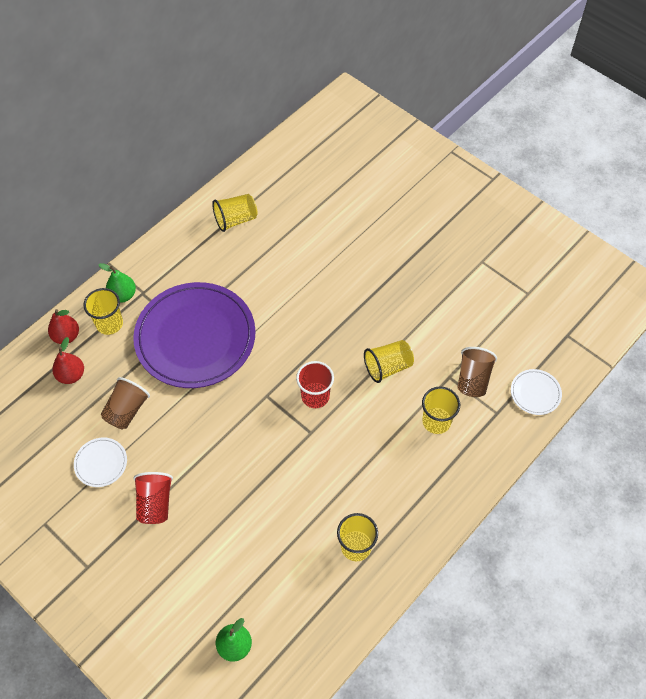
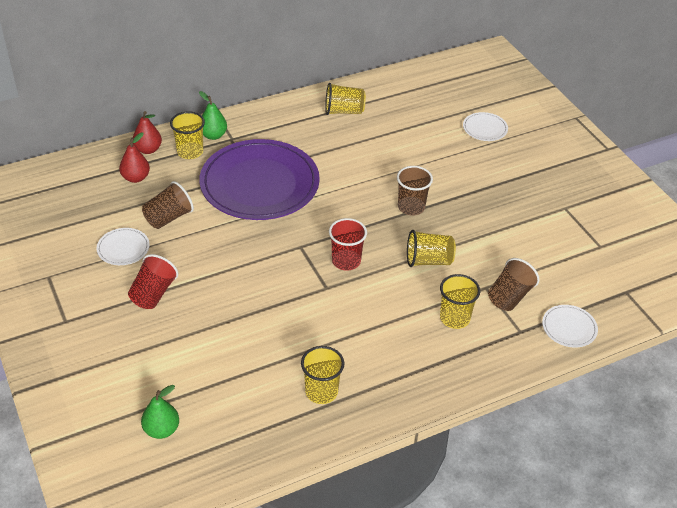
camera: 20 degrees right, 15 degrees down
none -> brown cup [397,166,433,215]
none -> white plate [463,112,508,141]

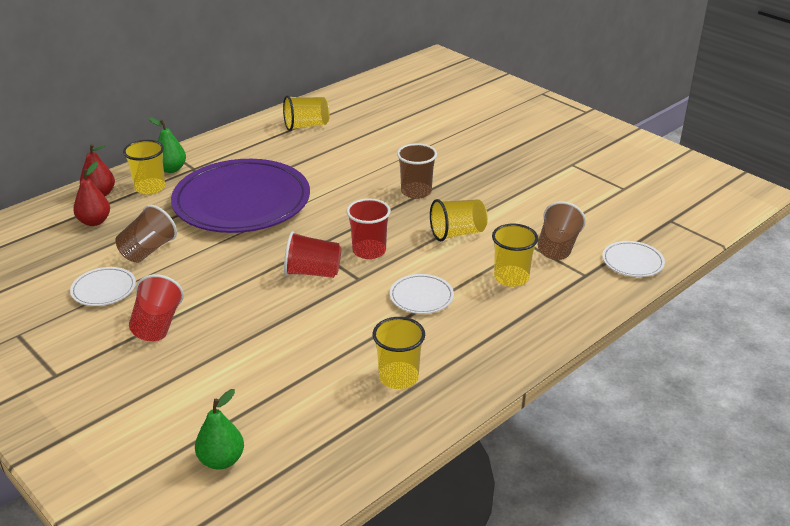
camera: 15 degrees left, 10 degrees down
white plate [463,112,508,141] -> white plate moved to [390,274,454,314]
none -> red cup [284,231,341,278]

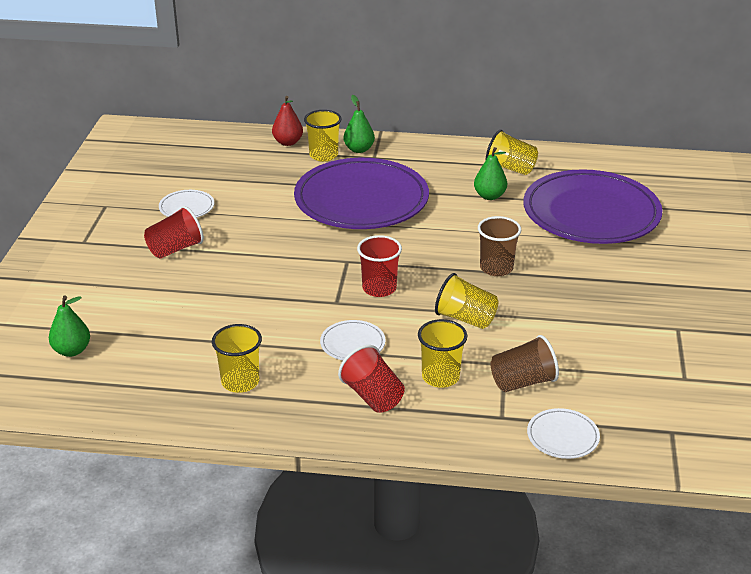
camera: 50 degrees right, 0 degrees up
red pear [73,162,110,226] -> none
brown cup [115,205,177,263] -> none
red cup [284,231,341,278] -> red cup moved to [338,345,405,413]
none -> green pear [474,147,507,200]
none -> purple plate [523,169,662,244]

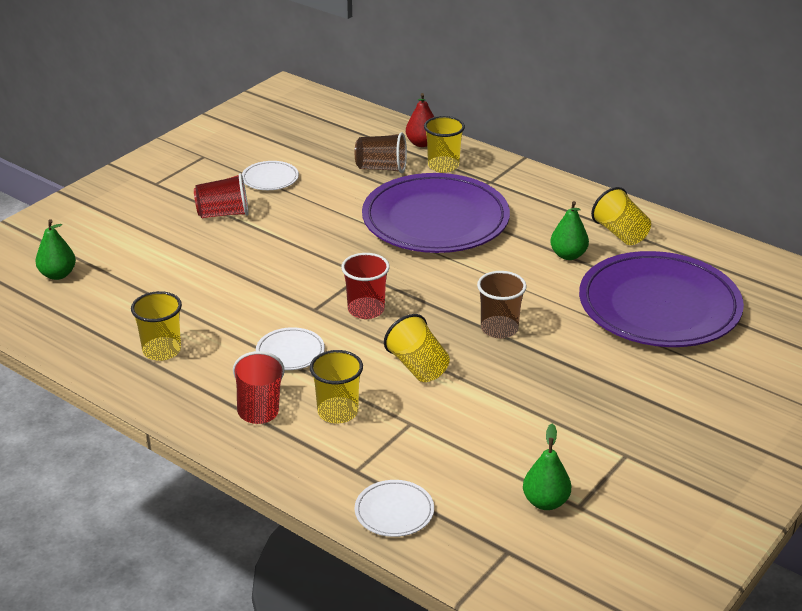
camera: 30 degrees right, 0 degrees up
green pear [343,95,375,153] -> green pear moved to [523,424,571,510]
brown cup [491,335,559,392] -> brown cup moved to [355,132,407,173]

